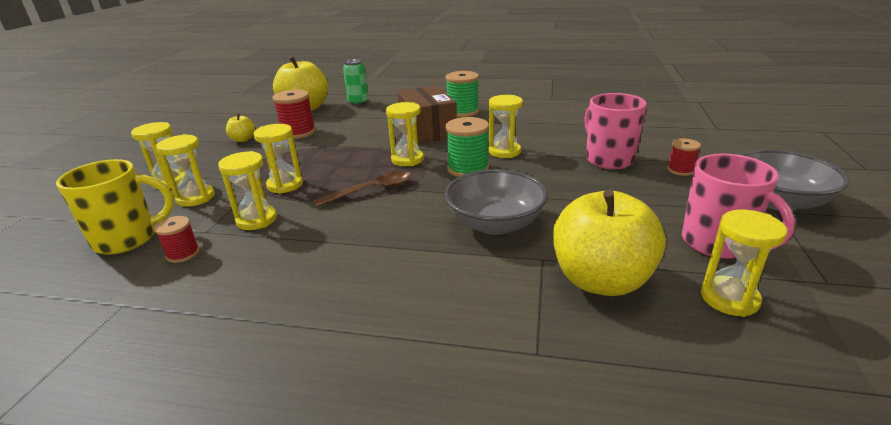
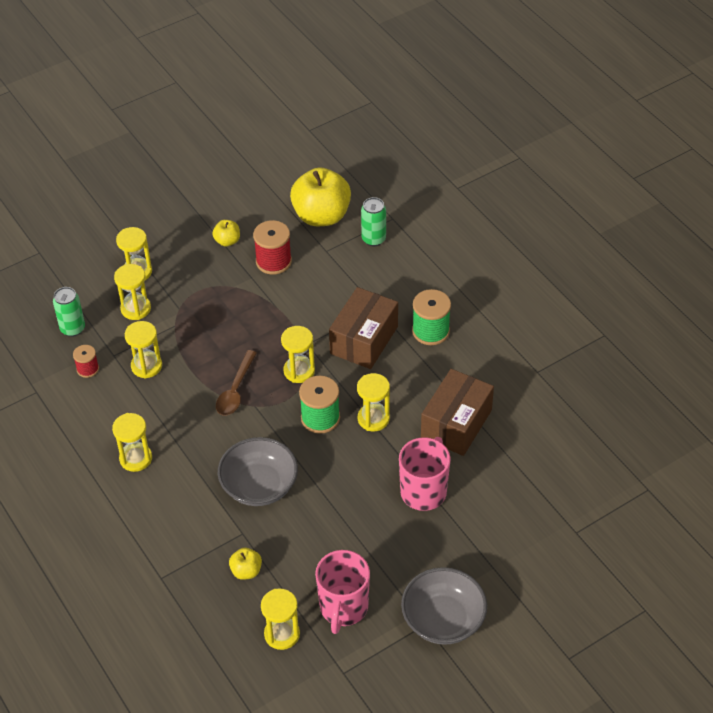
camera: 45 degrees right, 20 degrees up
yellow mug [56,159,174,255] -> green can [53,287,85,337]
yellow hourglass [253,124,303,194] -> yellow hourglass moved to [112,413,152,472]
brown spoon [313,171,411,207] -> brown spoon turned 90 degrees clockwise [216,350,257,416]
yellow apple [553,190,666,296] -> yellow apple [229,548,262,580], size x0.45
red spool [667,139,701,176] -> none
none -> brown box [421,369,494,456]

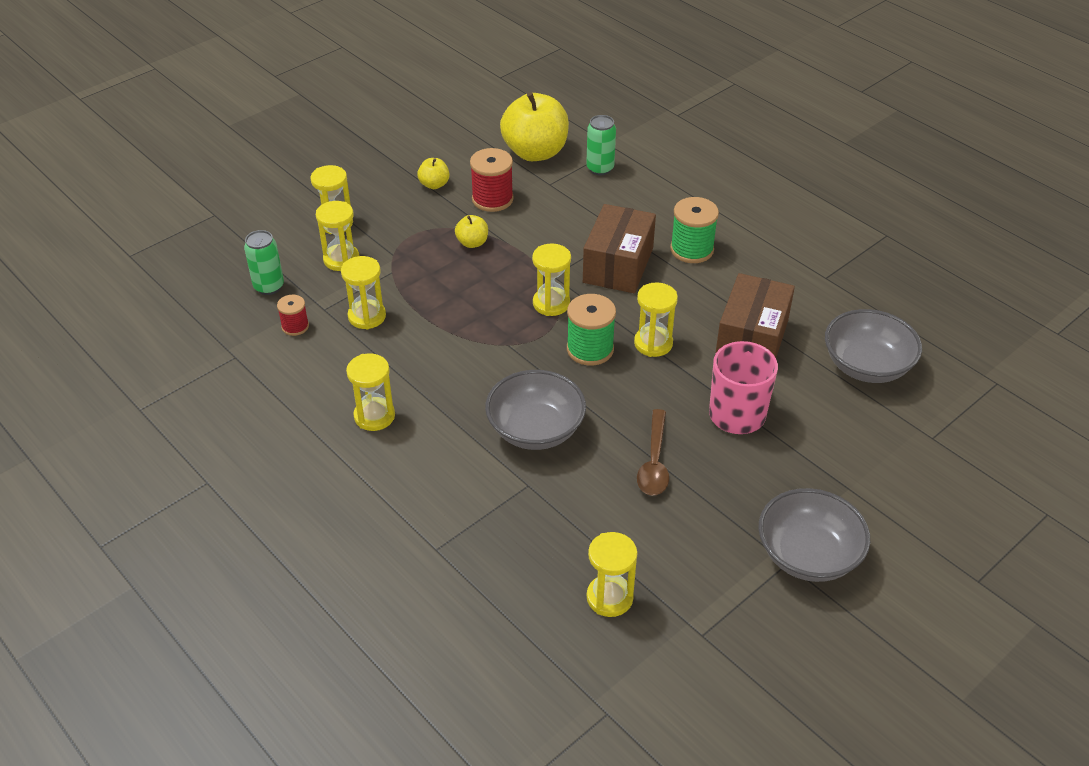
camera: 10 degrees left, 5 degrees down
brown spoon [216,350,257,416] -> brown spoon moved to [637,409,669,496]
yellow apple [229,548,262,580] -> yellow apple moved to [455,215,488,248]
pink mug [315,550,370,634] -> none
none -> grey bowl [825,309,922,383]

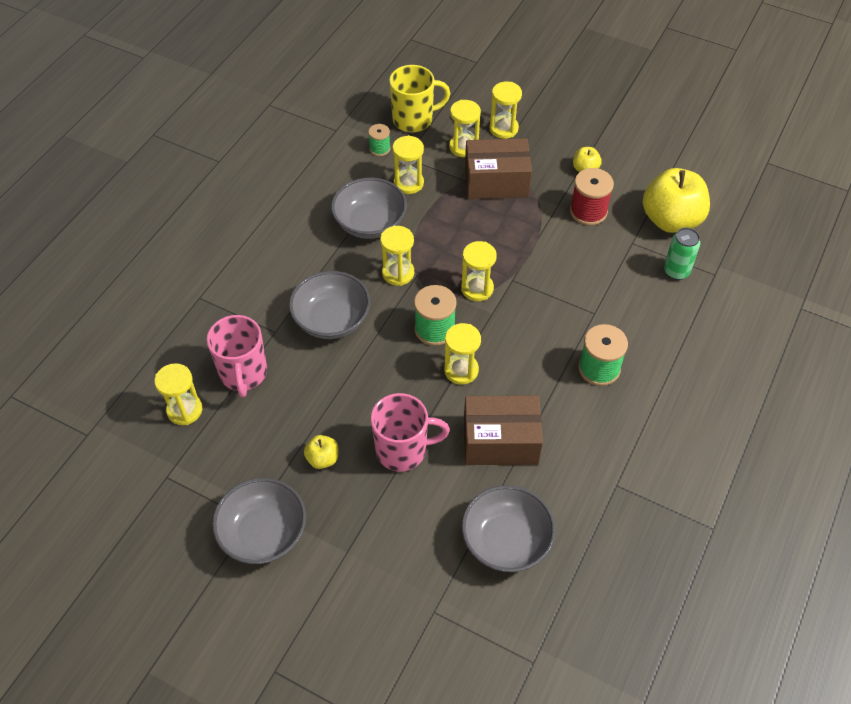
camera: 70 degrees right, 10 degrees up
green can [244,230,284,295] -> yellow mug [389,65,450,132]
red spool [277,294,309,336] -> green spool [368,124,391,156]
yellow hourglass [346,353,395,431] -> yellow hourglass moved to [380,226,414,286]
yellow apple [455,215,488,248] -> yellow apple moved to [304,435,339,469]
brown box [583,204,656,293] -> brown box moved to [465,138,532,199]
brown spoon [637,409,669,496] -> none
none -> pink mug [207,315,267,397]
none -> grey bowl [331,177,407,239]

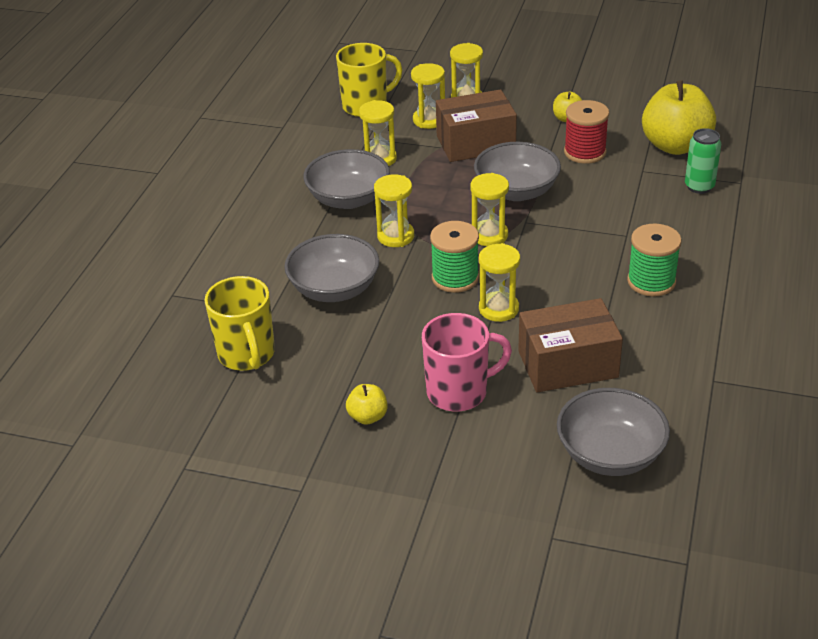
camera: 10 degrees left, 15 degrees down
yellow hourglass [154,363,202,425] -> none
pink mug [207,315,267,397] -> yellow mug [205,276,275,371]
grey bowl [212,478,306,564] -> grey bowl moved to [474,142,561,201]
green spool [368,124,391,156] -> none

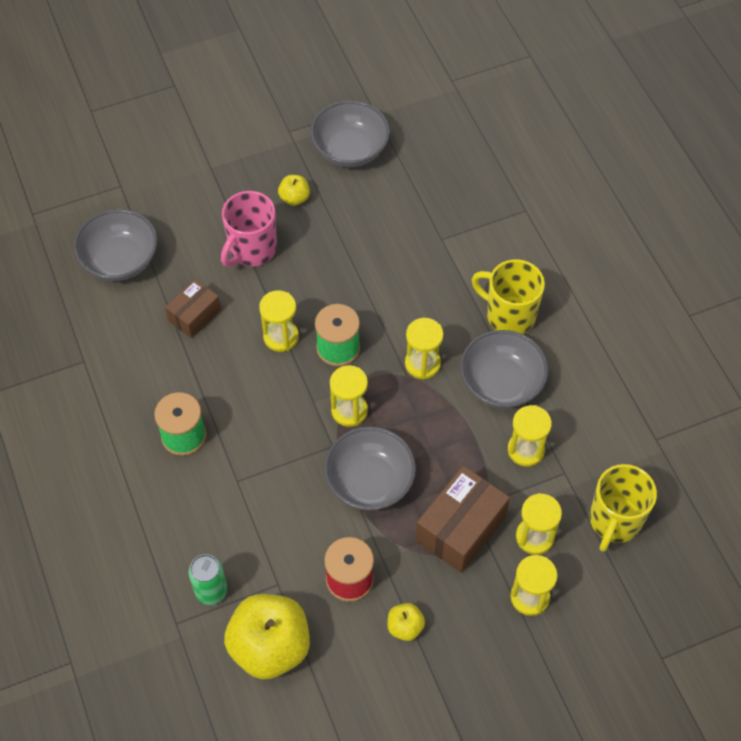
camera: 140 degrees right, 20 degrees up
yellow mug [205,276,275,371] -> yellow mug moved to [472,259,545,334]
grey bowl [284,234,379,302] -> grey bowl moved to [310,100,390,167]
brown box [518,298,623,392] -> brown box [165,279,221,338], size x0.61

